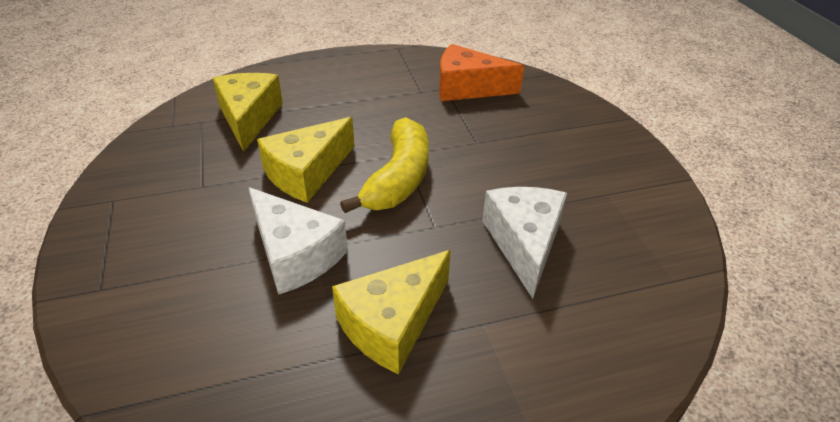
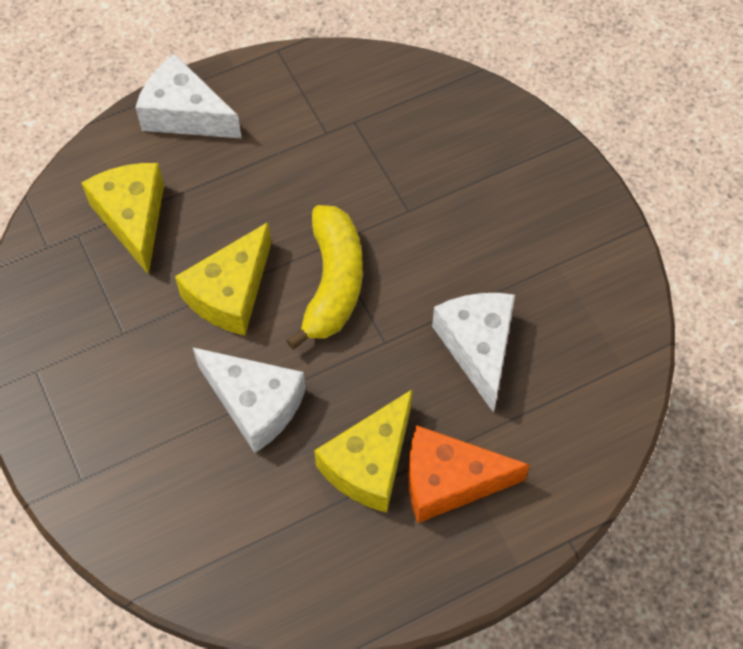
camera: 10 degrees left, 20 degrees up
orange cheese [439,44,524,101] -> orange cheese moved to [408,425,530,523]
none -> white cheese [135,54,242,138]

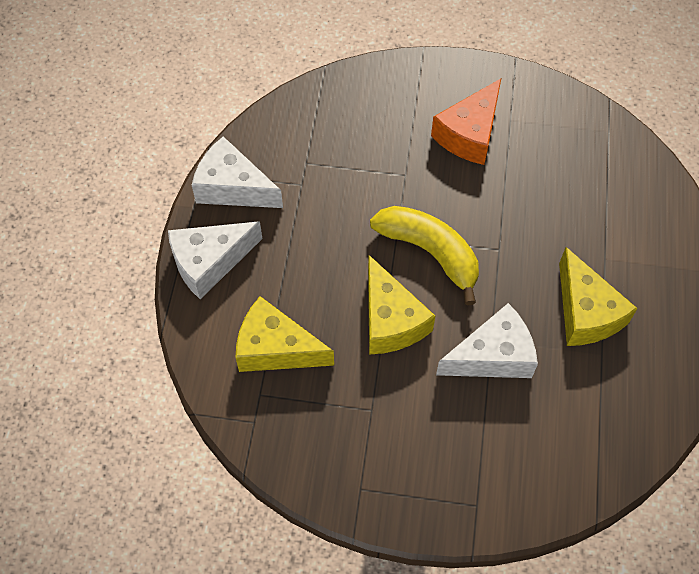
camera: 55 degrees left, 0 degrees up
orange cheese [408,425,530,523] -> orange cheese moved to [431,79,501,165]
white cheese [432,293,515,413] -> white cheese moved to [192,136,283,208]

